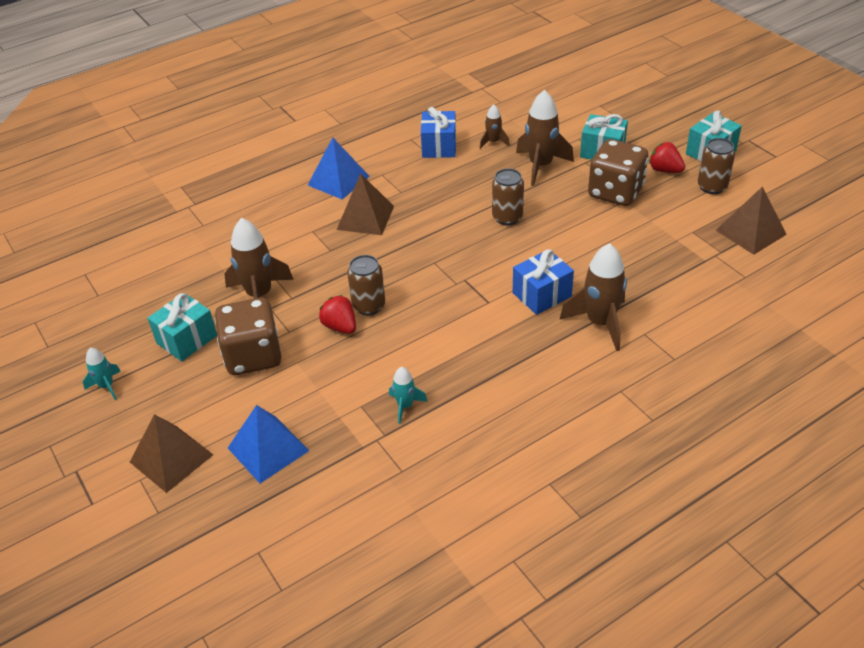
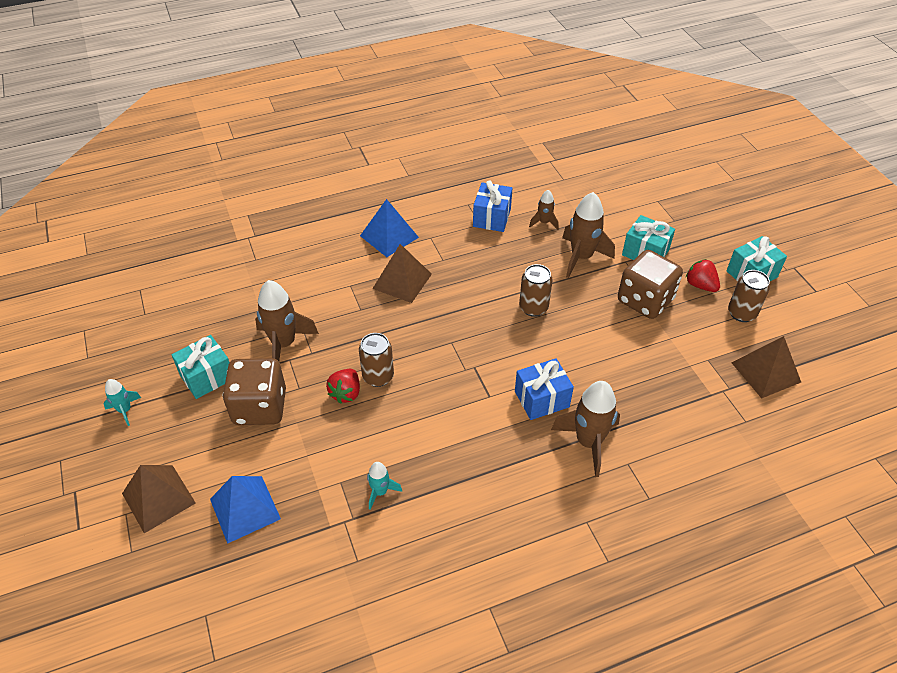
camera: 10 degrees right, 5 degrees up
red strawberry [319,295,356,334] -> red strawberry turned 135 degrees counterclockwise [326,369,360,404]

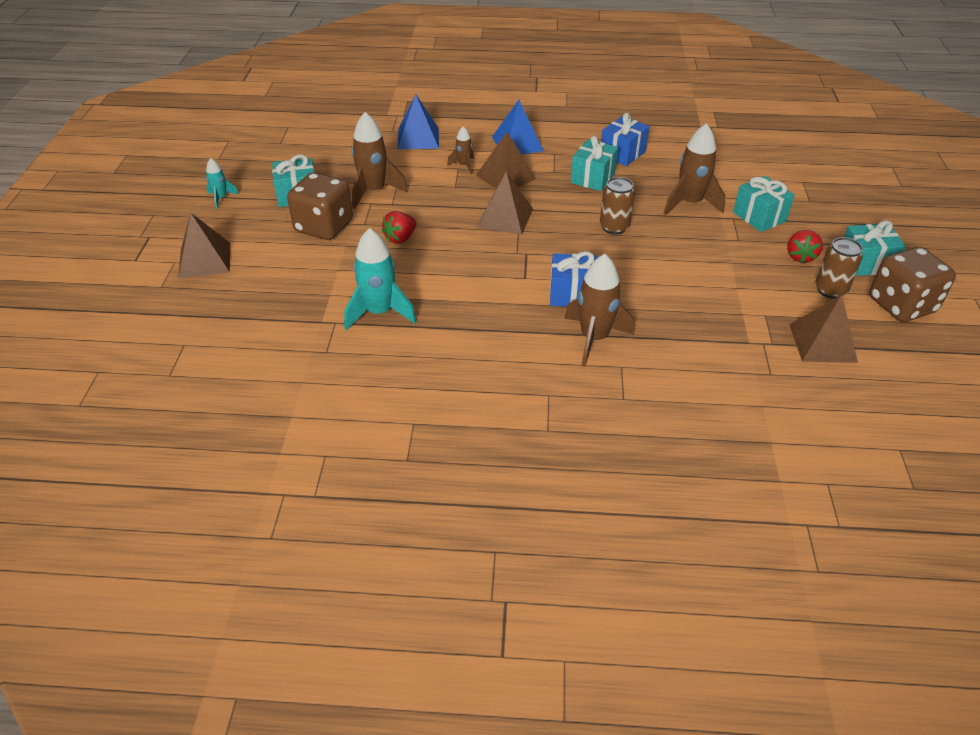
camera: 25 degrees right, 5 degrees down
blue pyramid [210,476,281,544] -> blue pyramid moved to [398,94,439,149]
brown can [359,333,394,387] -> none
turquoise rocket [367,462,402,510] -> turquoise rocket [344,228,417,330], size x1.90
brown rocket [529,190,559,230] -> brown rocket moved to [447,126,474,174]
brown dice [618,250,683,319] -> brown dice moved to [869,247,956,322]
red strawberry [686,259,720,292] -> red strawberry turned 150 degrees counterclockwise [787,230,823,263]
none -> brown pyramid [477,171,533,235]
none -> turquoise gift [571,136,618,191]

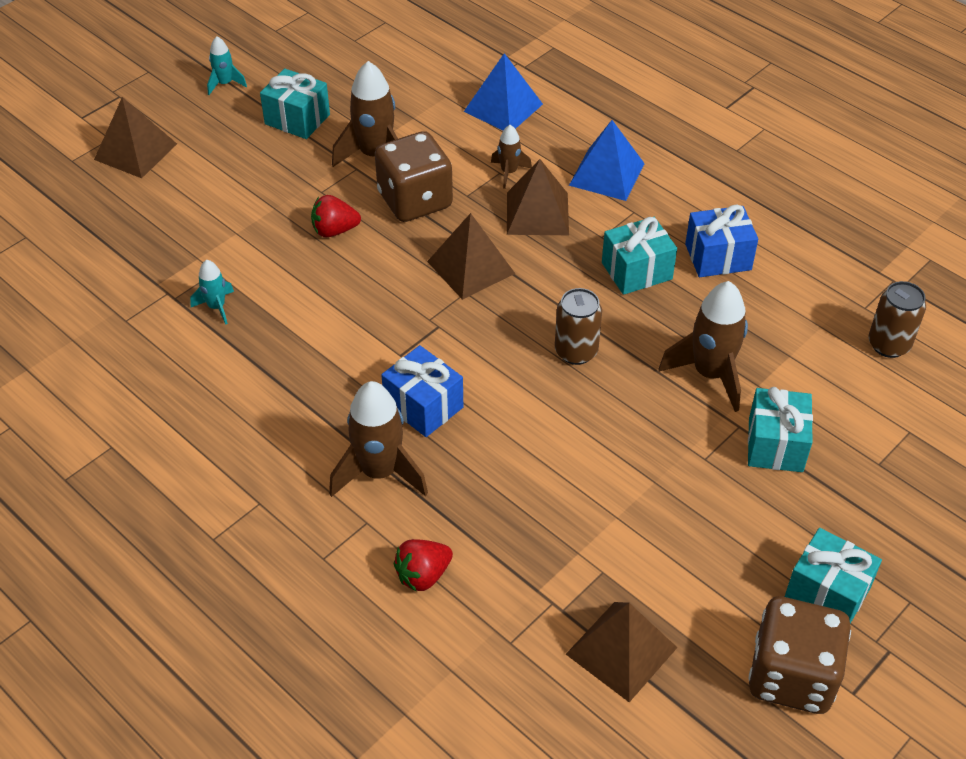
camera: 40 degrees right, 5 degrees up
brown dice [287,173,353,240] -> brown dice moved to [375,131,453,222]
turquoise rocket [344,228,417,330] -> turquoise rocket [190,260,234,325], size x0.52
red strawberry [787,230,823,263] -> red strawberry moved to [394,539,453,592]
brown can [815,237,863,299] -> brown can moved to [869,281,926,358]

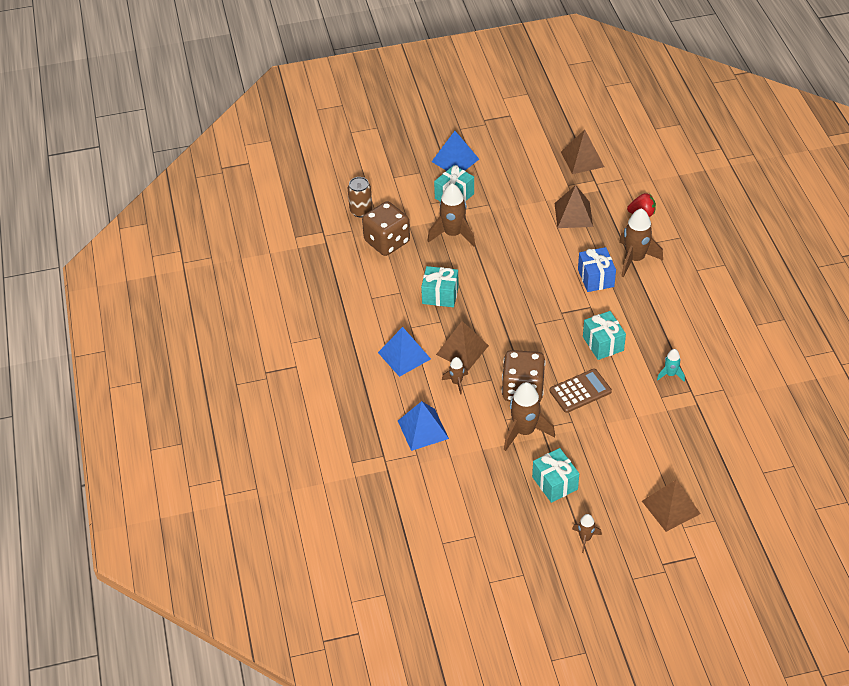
camera: 145 degrees left, 0 degrees up
turquoise rocket [207,36,247,95] -> brown rocket [572,514,602,553]
red strawberry [311,195,361,237] -> brown calculator [550,369,612,413]
brown pyramid [427,213,515,300] -> brown pyramid moved to [555,185,593,228]
brown can [555,288,602,365] -> none
blue gift [685,204,758,277] -> none
brown dice [748,596,851,714] -> brown dice moved to [362,201,410,256]
turquoise gift [785,528,882,623] -> turquoise gift moved to [583,311,626,360]
none -> blue pyramid [431,131,479,171]

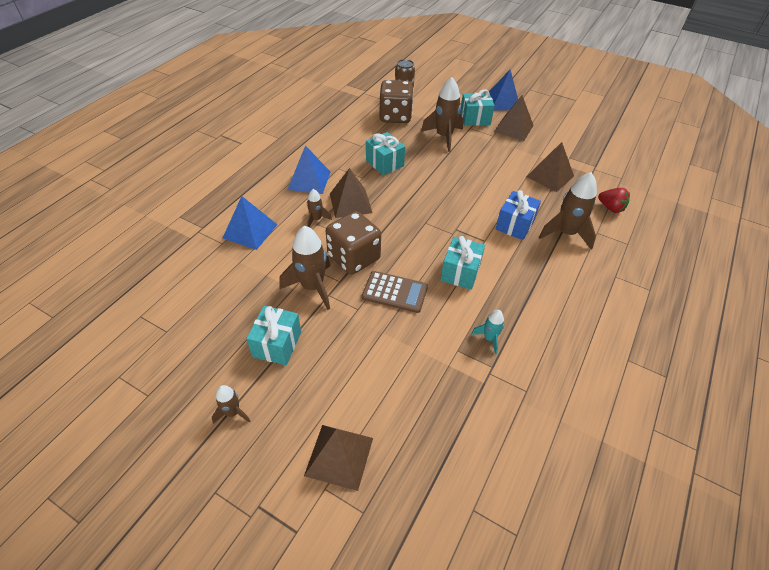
camera: 40 degrees right, 0 degrees up
brown pyramid [561,130,604,174] -> brown pyramid moved to [494,95,533,141]

